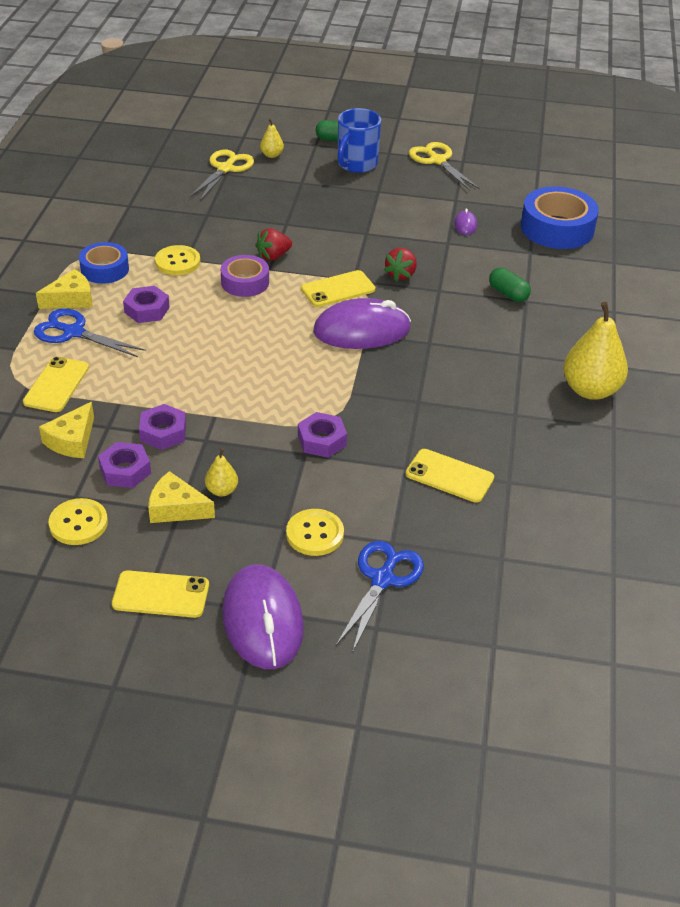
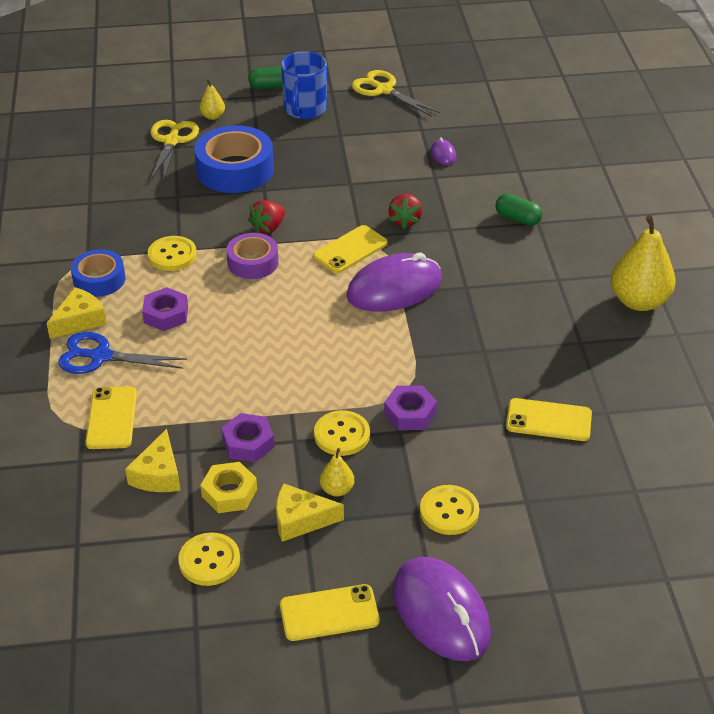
camera: 15 degrees left, 0 degrees up
purple nut [98,442,151,488] -> yellow nut [200,462,257,513]
blue scissors [336,541,424,653] -> none
blue tape [521,186,599,249] -> blue tape moved to [194,125,274,193]
none -> yellow button [314,410,370,456]

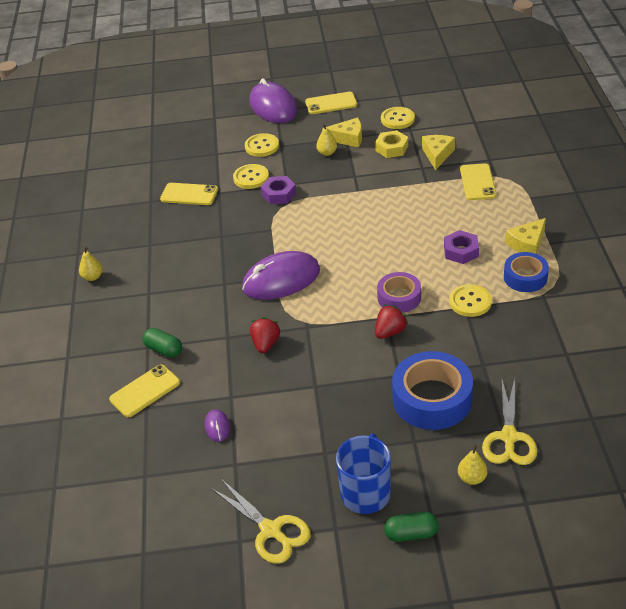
camera: 175 degrees left, 0 degrees up
blue scissors [58,332,187,374] -> none
purple nut [221,413,274,462] -> none
yellow phone [313,225,388,273] -> yellow phone moved to [109,365,180,417]
yellow button [314,410,370,456] -> yellow button moved to [233,164,269,189]
yellow pear [611,215,676,311] -> yellow pear [79,247,103,281], size x0.48

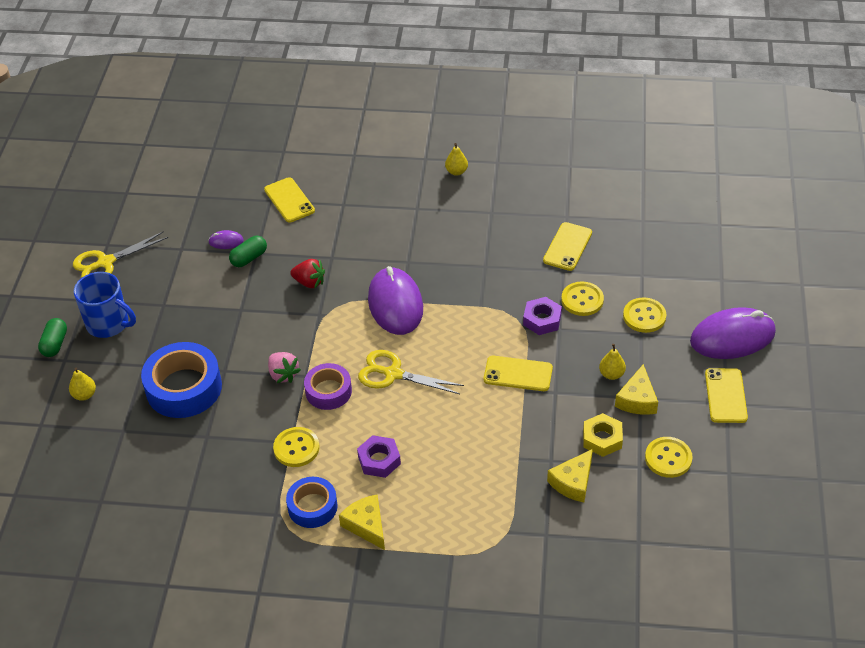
camera: 100 degrees right, 5 degrees up
green capsule [143,328,182,358] -> green capsule moved to [229,236,267,267]
red strawberry [375,305,408,339] -> pink strawberry [268,352,301,383]
yellow cheese [422,135,455,170] -> yellow cheese turned 105 degrees clockwise [547,449,593,502]
yellow phone [460,163,496,200] -> yellow phone moved to [484,356,553,391]
yellow scissors [482,378,537,465] -> yellow scissors moved to [358,350,464,394]

